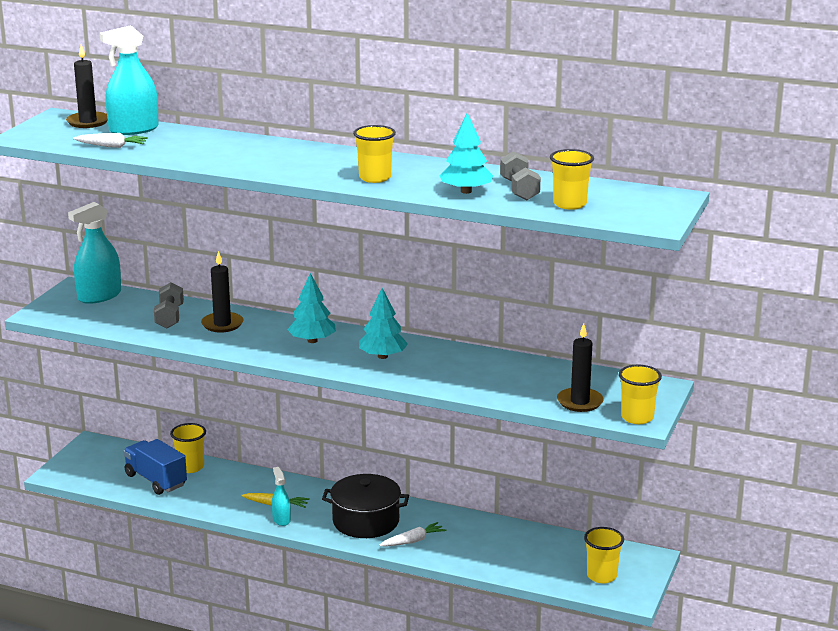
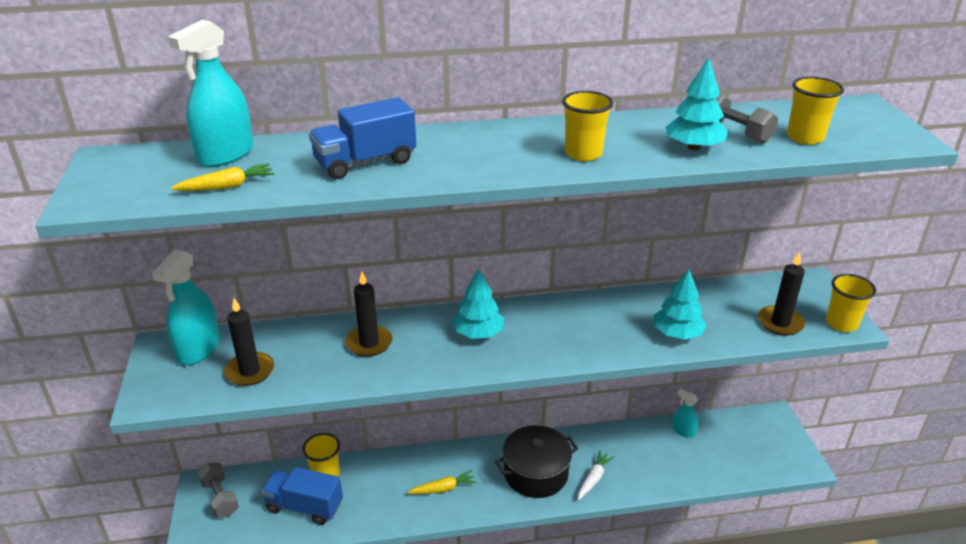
camera: 30 degrees left, 10 degrees up
black candle [66,44,108,128] -> black candle moved to [224,298,274,386]
white carrot [73,133,148,148] -> yellow carrot [171,163,275,191]
grey dumbbell [154,282,184,328] -> grey dumbbell moved to [197,463,239,518]
turquoise spray bottle [272,467,291,526] -> turquoise spray bottle moved to [672,389,698,438]
turquoise tree [359,288,408,359] -> turquoise tree moved to [654,269,707,340]
yellow cup [584,527,624,584] -> none
none -> blue truck [309,97,416,179]

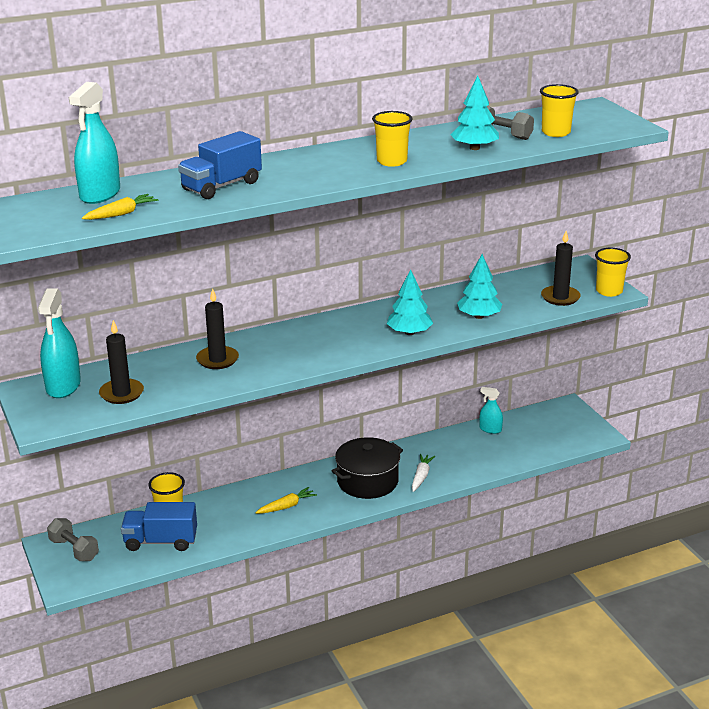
camera: 15 degrees left, 5 degrees down
turquoise tree [452,268,504,339] -> turquoise tree moved to [387,269,433,335]

